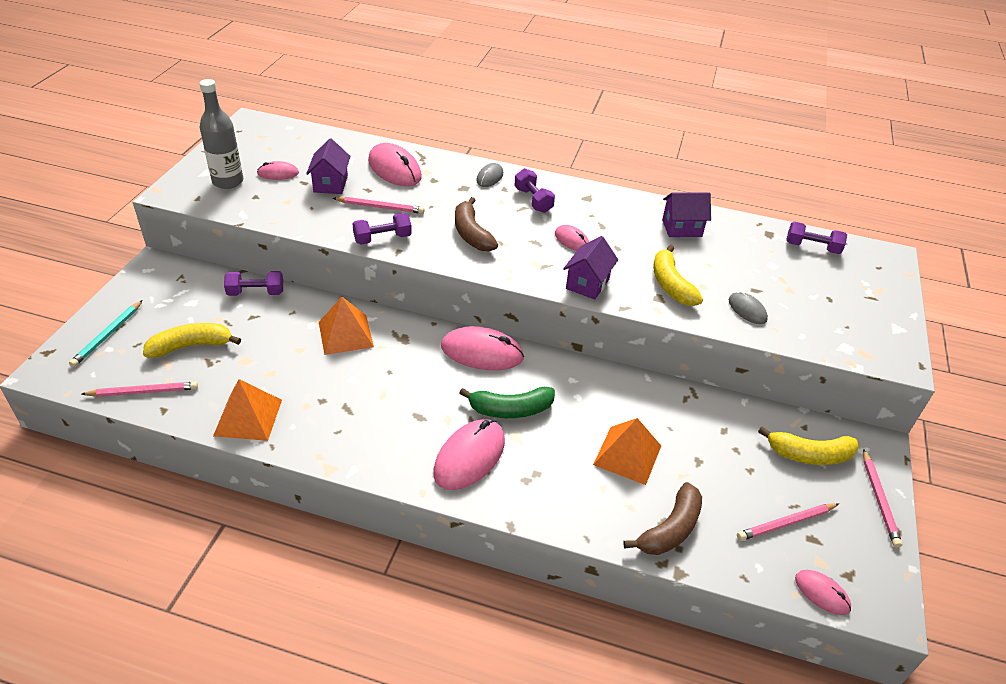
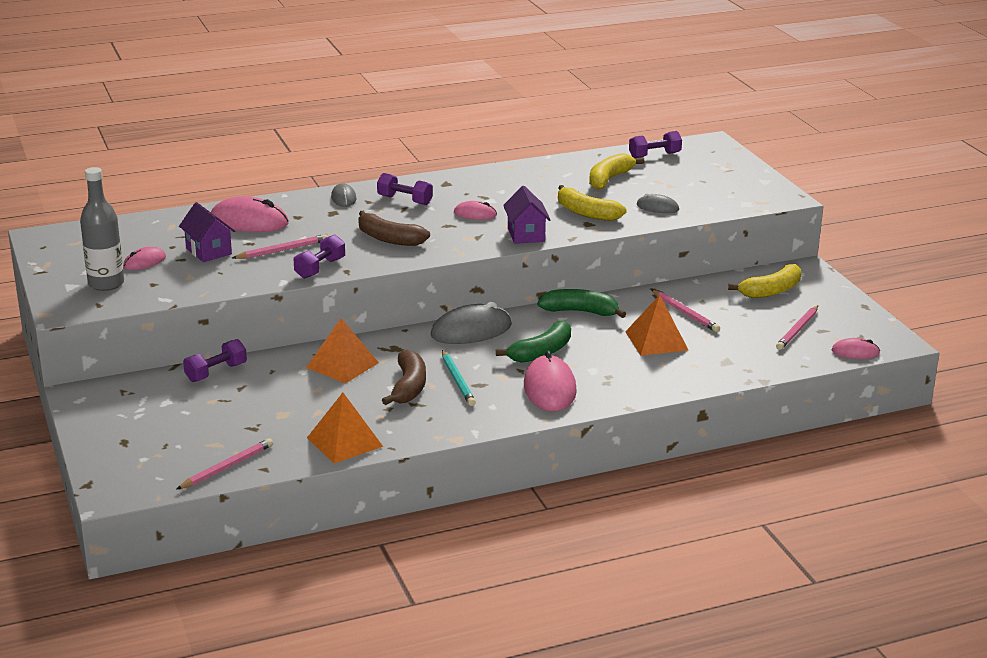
camera: 35 degrees left, 15 degrees down
turquoise pencil [69,300,143,367] -> turquoise pencil moved to [442,350,476,406]
yellow banana [143,323,241,358] -> yellow banana moved to [589,153,645,190]
pink mouse [441,326,524,370] -> grey mouse [431,302,512,344]
brown banana [623,482,702,555] -> brown banana moved to [382,350,426,405]
purple house [662,192,711,237] -> none
pink pencil [863,449,903,548] -> pink pencil moved to [651,290,720,332]
none -> green banana [537,289,626,318]

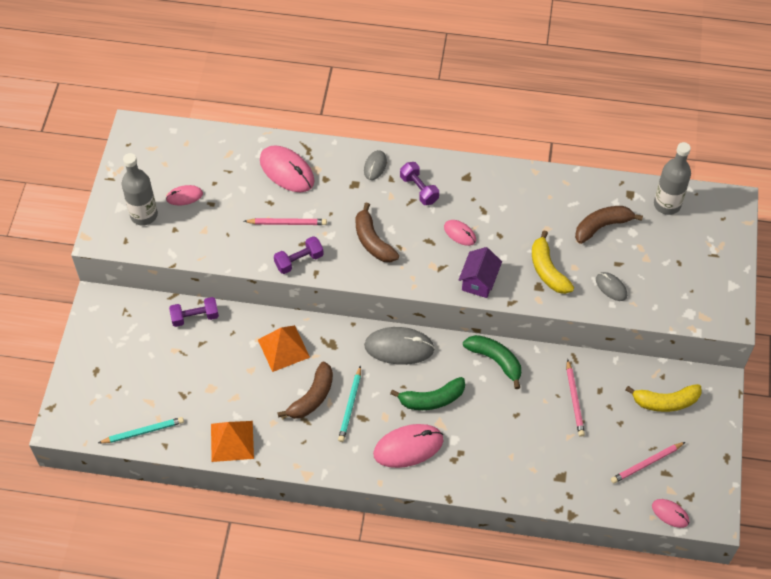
camera: 30 degrees right, 30 degrees up
pink pencil [177,438,273,489] -> turquoise pencil [98,417,184,443]
purple house [179,202,236,262] -> none
pink mouse [524,351,577,412] -> pink mouse turned 45 degrees clockwise [373,424,444,468]
yellow banana [589,153,645,190] -> brown banana [575,206,643,244]
orange pyramid [625,295,688,356] -> none
purple dumbbell [629,131,682,158] -> grey bottle [654,142,691,215]

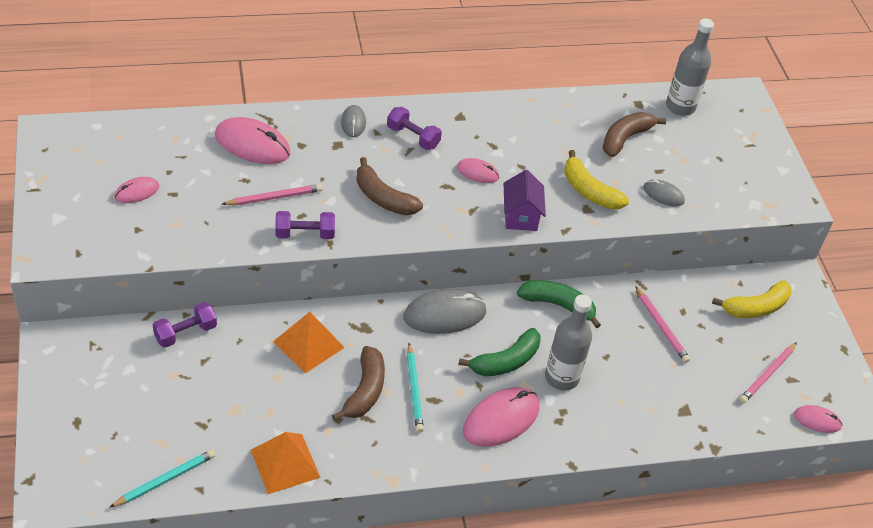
camera: 25 degrees left, 10 degrees down
grey bottle [122,153,158,226] -> grey bottle moved to [545,295,592,391]
purple dumbbell [274,236,324,274] -> purple dumbbell turned 45 degrees clockwise [275,211,335,239]

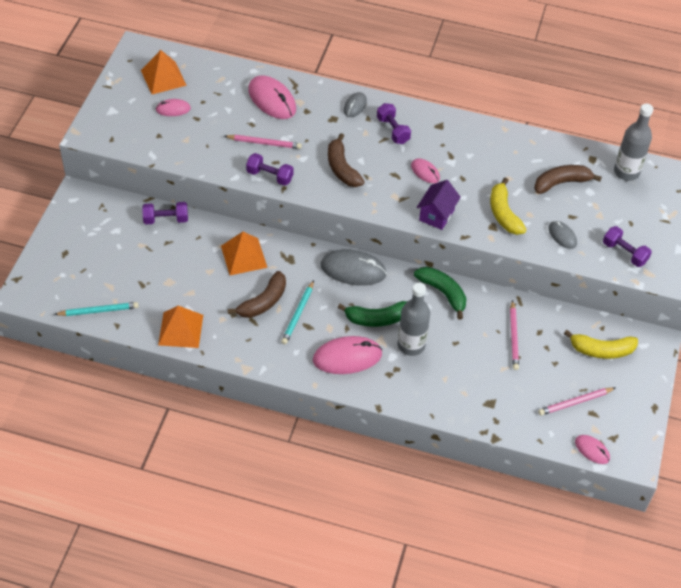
camera: 30 degrees right, 5 degrees up
none -> orange pyramid [141,50,187,94]
none -> purple dumbbell [603,226,652,267]

